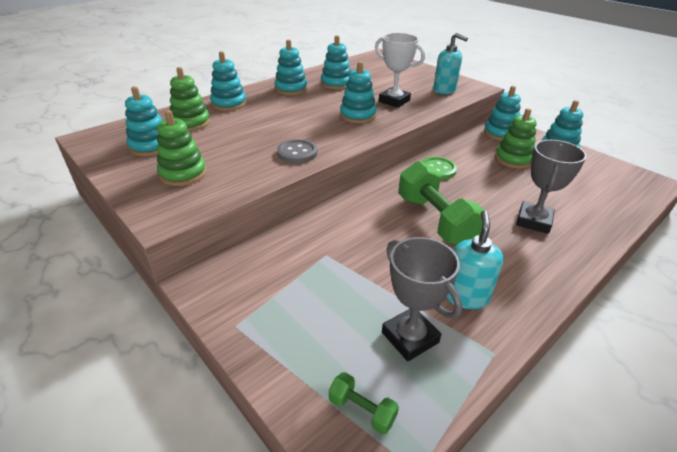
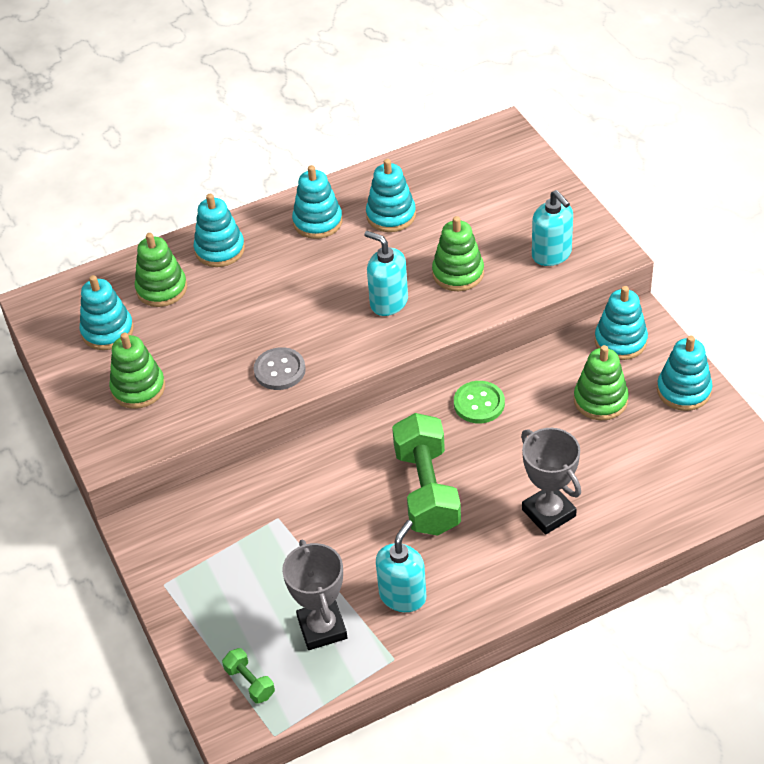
camera: 20 degrees right, 10 degrees up
turquoise stacking toy [340,61,377,123] -> turquoise soap dispenser [364,231,408,316]
white trophy [375,33,425,108] -> green stacking toy [432,216,484,291]
grey trophy [516,140,587,234] -> grey trophy turned 75 degrees counterclockwise [521,428,581,535]

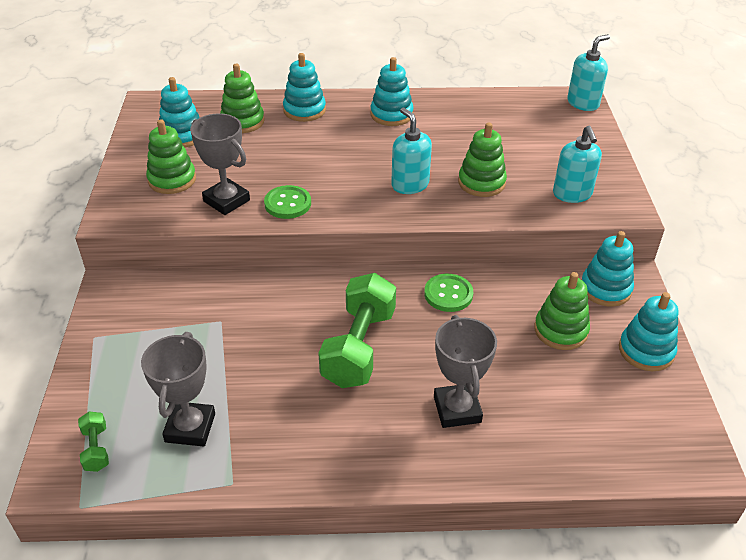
camera: 20 degrees right, 5 degrees down
grey button [253,347,306,390] -> green button [264,185,311,219]
turquoise stacking toy [366,159,416,232] -> none
turquoise soap dispenser [376,520,426,612] -> turquoise soap dispenser moved to [567,34,610,111]
none -> grey trophy [190,113,250,215]

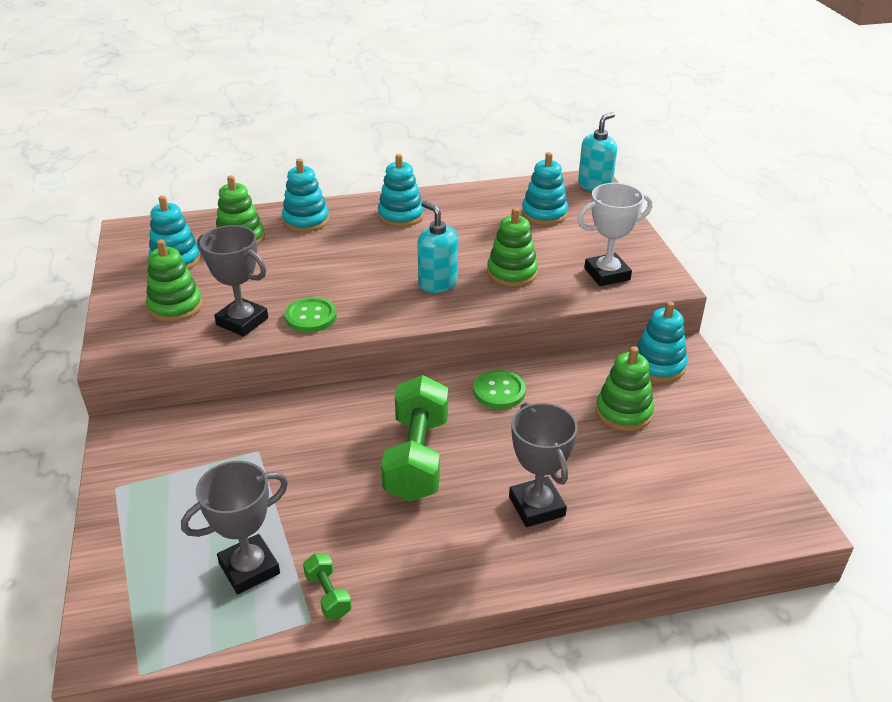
camera: 10 degrees left, 5 degrees down
green dumbbell [78,411,109,472] -> green dumbbell moved to [303,554,352,619]
grey trophy [141,332,215,447] -> grey trophy turned 60 degrees clockwise [181,461,288,594]
turquoise soap dispenser [553,126,602,203] -> white trophy [577,183,653,286]
turquoise stacking toy [619,292,678,371] -> turquoise stacking toy moved to [522,152,568,225]

